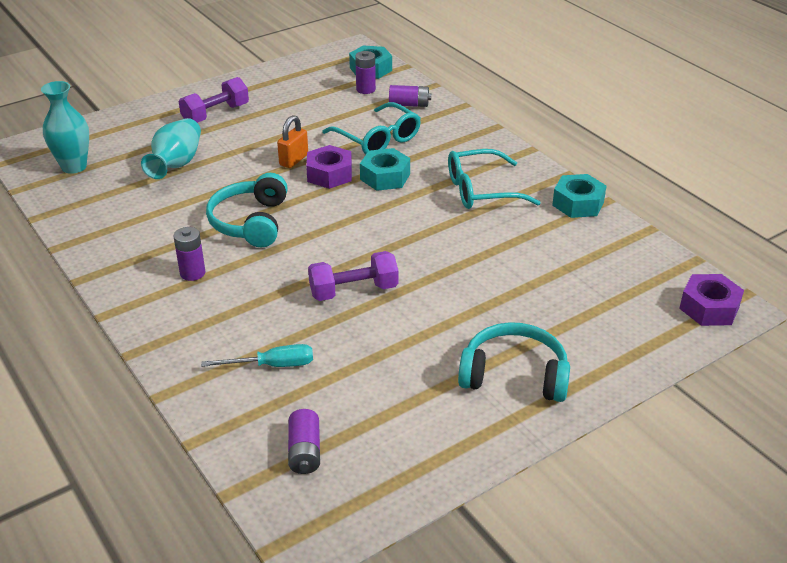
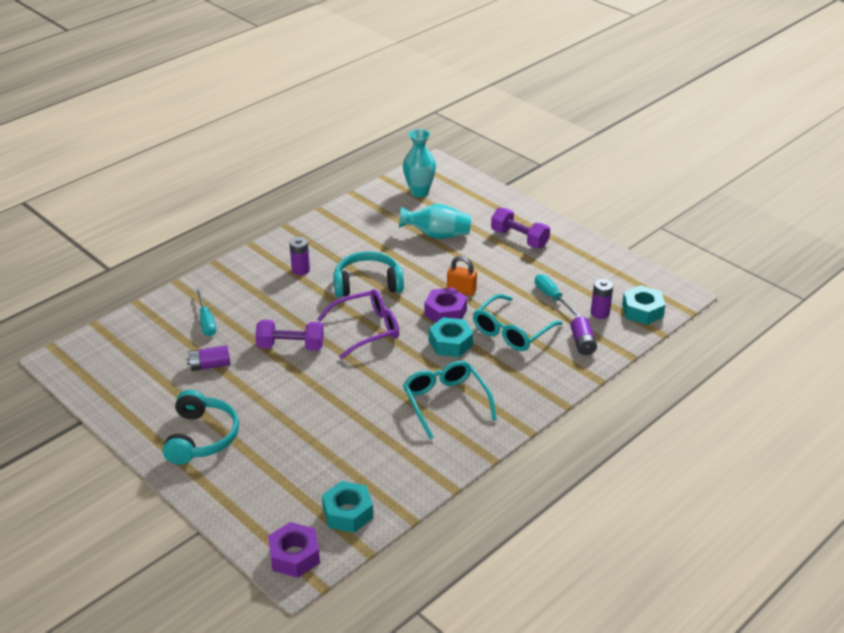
camera: 80 degrees right, 0 degrees up
purple battery [288,409,320,474] -> purple battery moved to [187,345,230,371]
purple dumbbell [308,251,398,301] -> purple dumbbell turned 60 degrees counterclockwise [255,320,324,351]
turquoise nut [552,174,606,218] -> turquoise nut moved to [322,481,373,533]
none -> purple glasses [317,289,399,359]
none -> turquoise screwdriver [535,274,581,317]

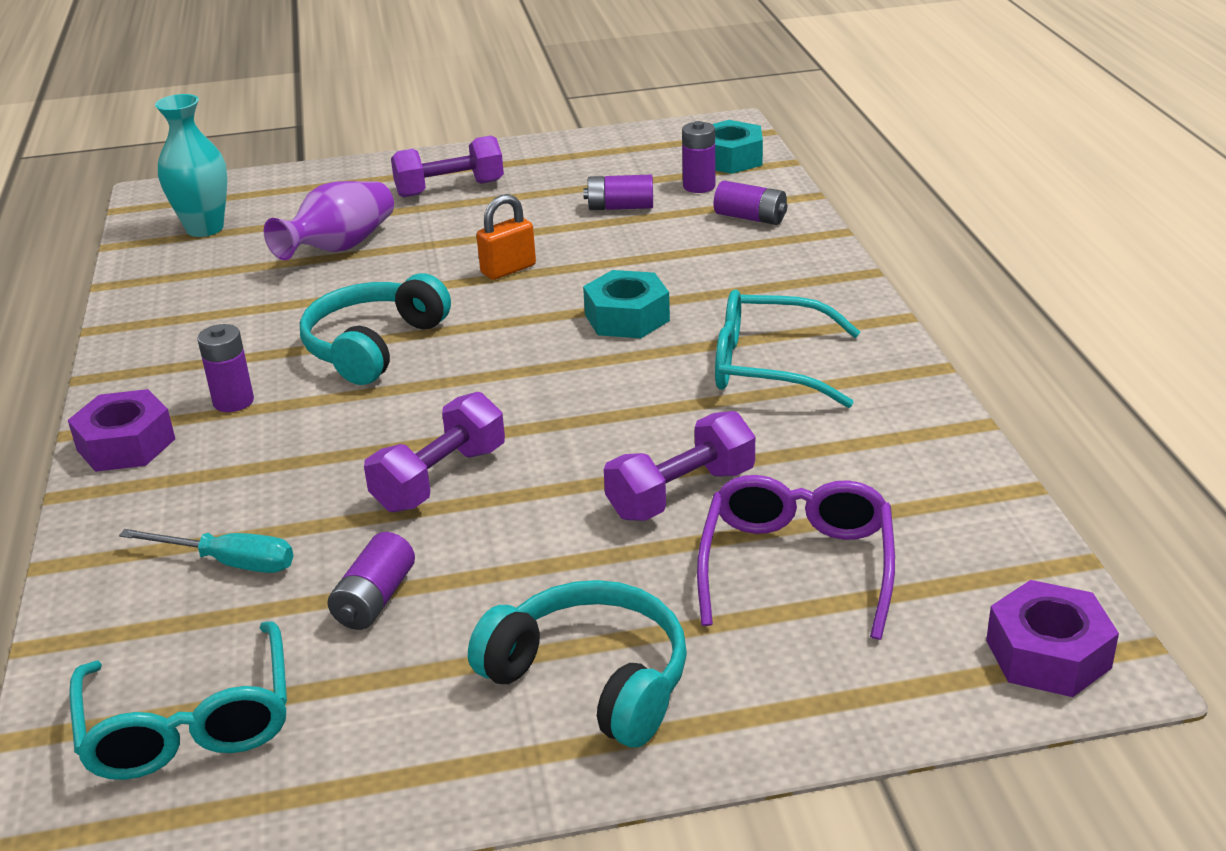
camera: 55 degrees left, 5 degrees down
purple glasses [317,289,399,359] -> purple glasses moved to [697,475,895,640]
turquoise nut [322,481,373,533] -> none
turquoise vase [399,204,471,239] -> purple vase [264,181,394,260]
purple nut [425,287,467,323] -> purple nut moved to [68,389,175,472]
turquoise glasses [473,294,563,351] -> turquoise glasses moved to [69,621,287,780]
turquoise screwdriver [535,274,581,317] -> purple battery [583,175,653,210]
none -> purple dumbbell [604,411,755,521]

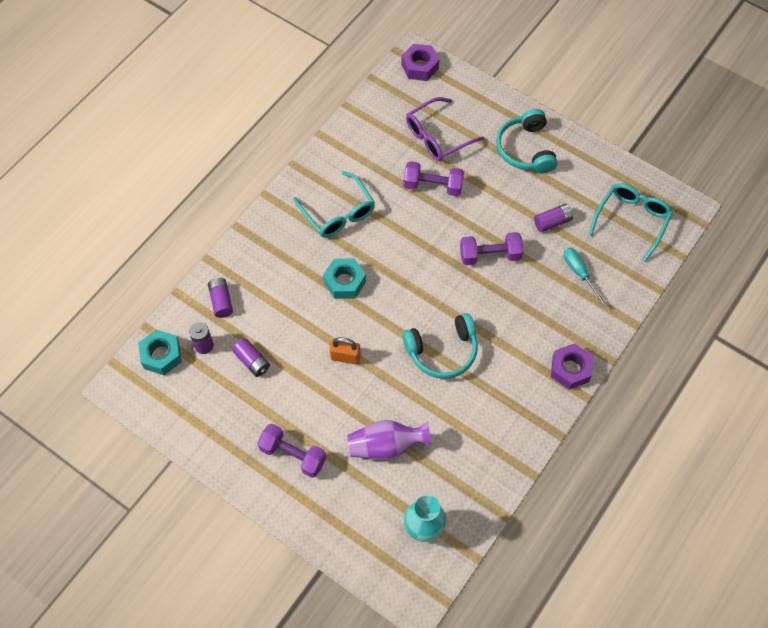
camera: 135 degrees left, 30 degrees up
purple battery [197,324,254,412] -> none

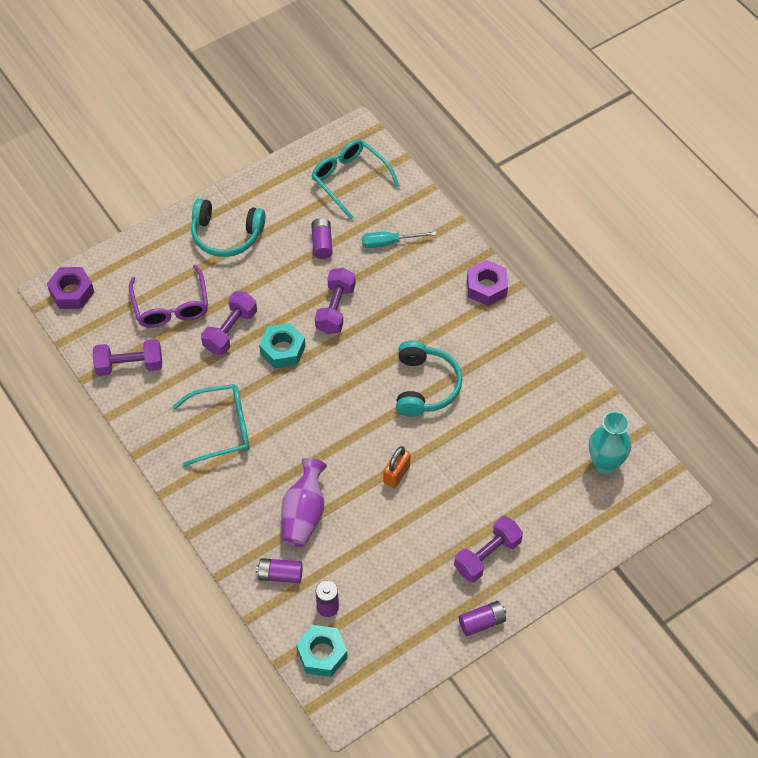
camera: 70 degrees left, 5 degrees down
purple battery [232,338,270,377] -> purple battery moved to [459,601,506,636]
turquoise nut [323,259,366,299] -> turquoise nut moved to [259,323,305,369]
purple vase [348,420,431,460] -> purple vase moved to [281,458,327,547]
none -> purple dumbbell [93,339,162,376]

